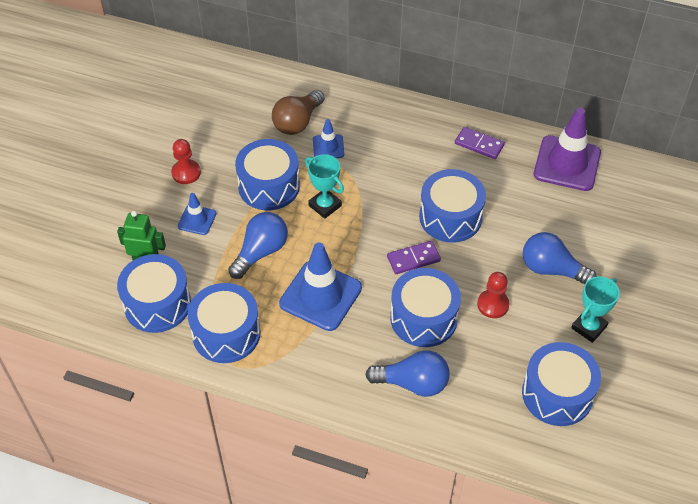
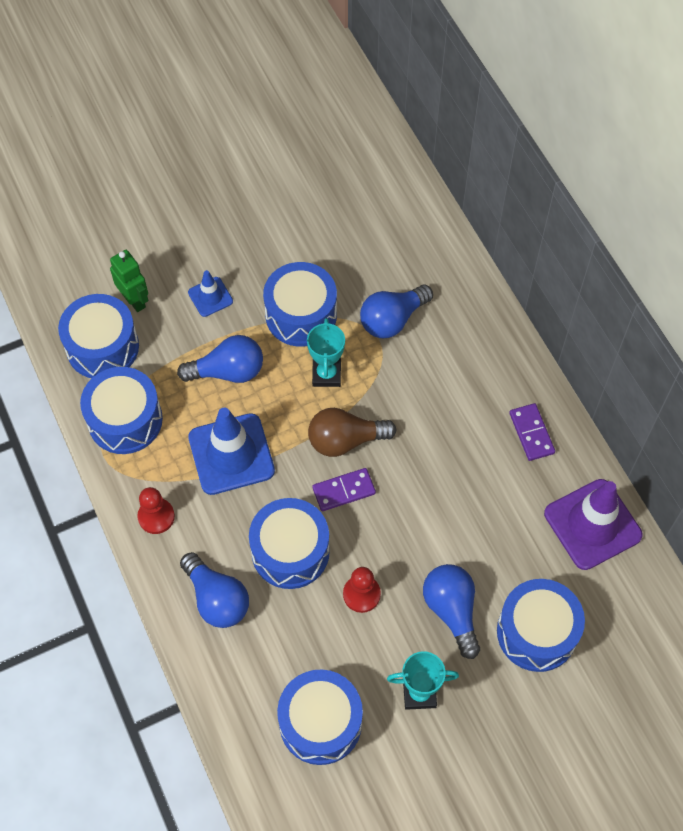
camera: 45 degrees right, 10 degrees up
red pawn [171,139,201,184] -> red pawn moved to [137,487,175,534]
brown light bulb [272,90,325,135] -> brown light bulb moved to [308,408,397,457]
blue traffic cone [313,119,344,158] -> blue light bulb [360,284,433,338]
purple domino [387,241,441,274] -> purple domino turned 45 degrees counterclockwise [312,468,376,511]
blue drum [419,169,486,243] -> blue drum moved to [497,579,585,672]

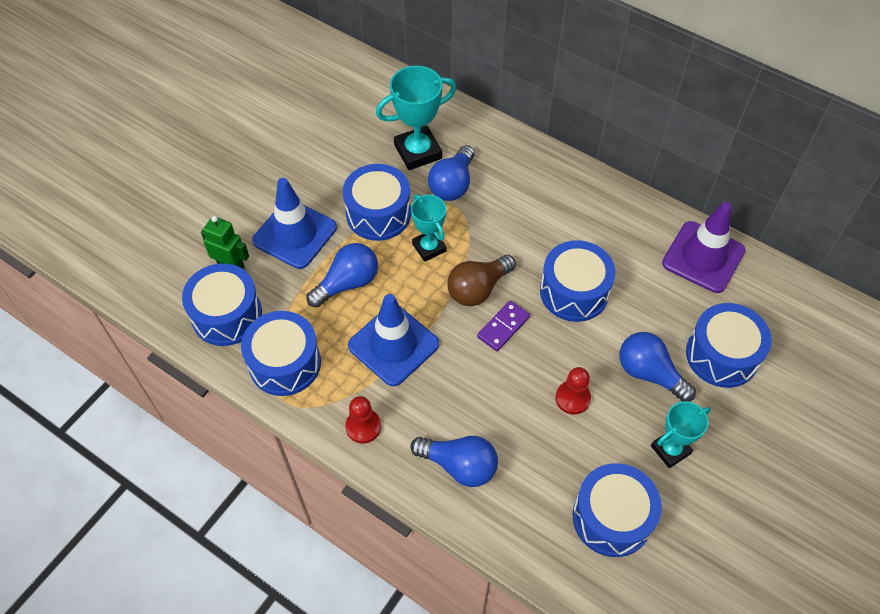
camera: 30 degrees left, 5 degrees down
blue traffic cone [188,270,233,317] -> blue traffic cone [252,178,337,269], size x1.95
blue drum [249,498,330,589] -> blue drum moved to [540,240,615,322]
purple domino [509,403,555,461] -> none
none -> turquoise trophy [376,66,456,170]

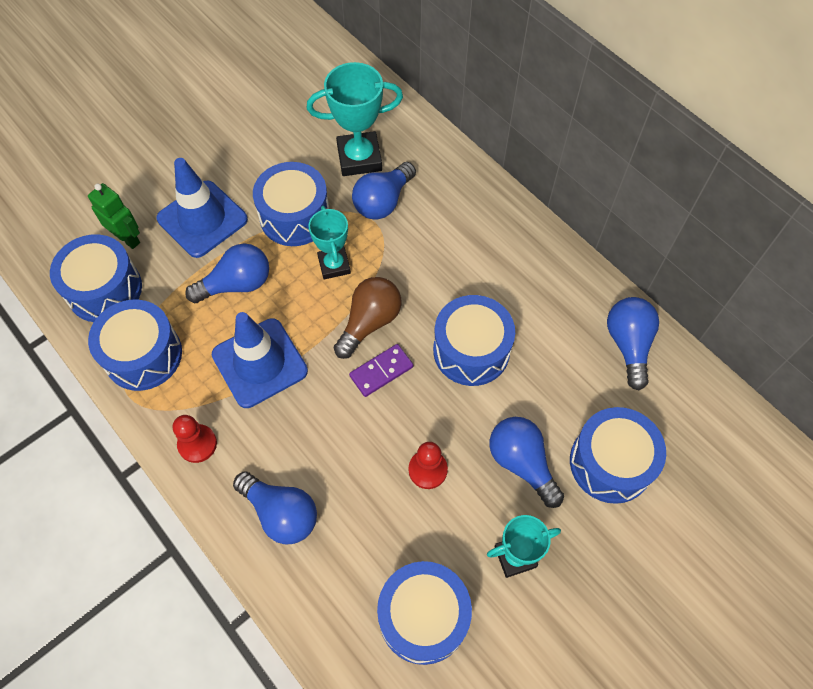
camera: 15 degrees right, 5 degrees up
brown light bulb [447,255,516,306] -> brown light bulb turned 150 degrees clockwise [334,277,401,359]
purple traffic cone [662,202,745,293] -> blue light bulb [607,297,659,390]

